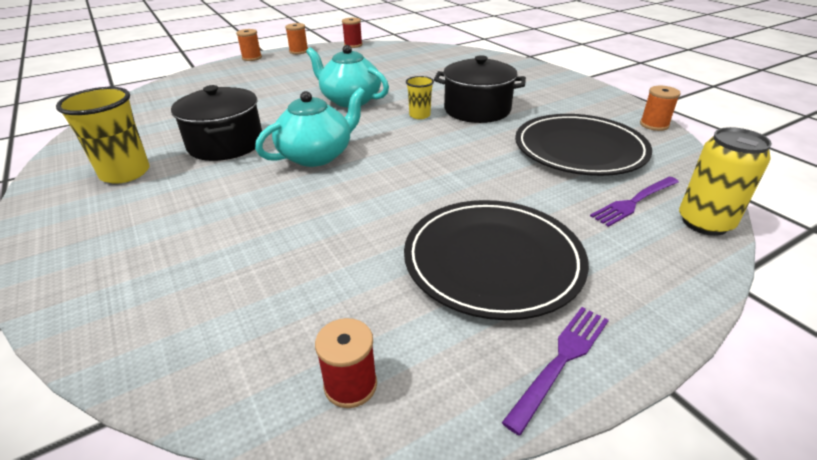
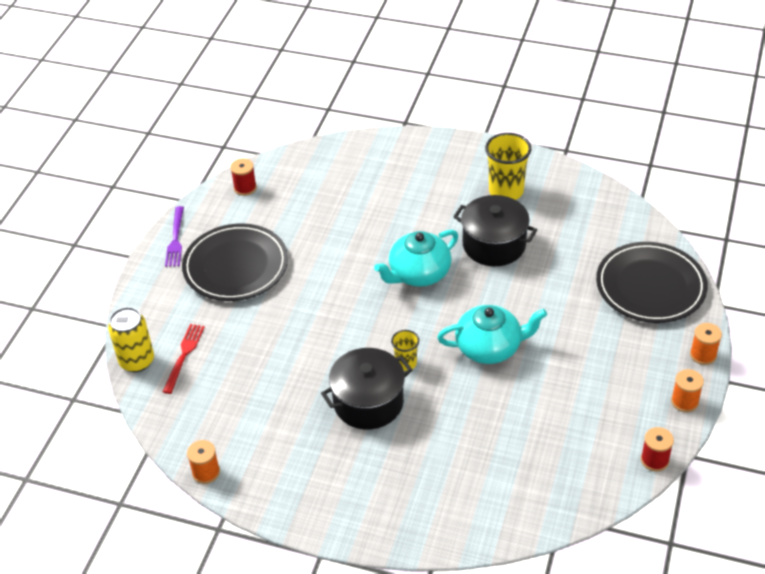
camera: 140 degrees right, 10 degrees up
turquoise teapot [255,87,366,167] -> turquoise teapot turned 45 degrees clockwise [374,230,458,287]
black plate [515,114,652,176] -> black plate moved to [596,242,708,323]
purple fork [590,177,679,227] -> red fork [163,324,205,394]

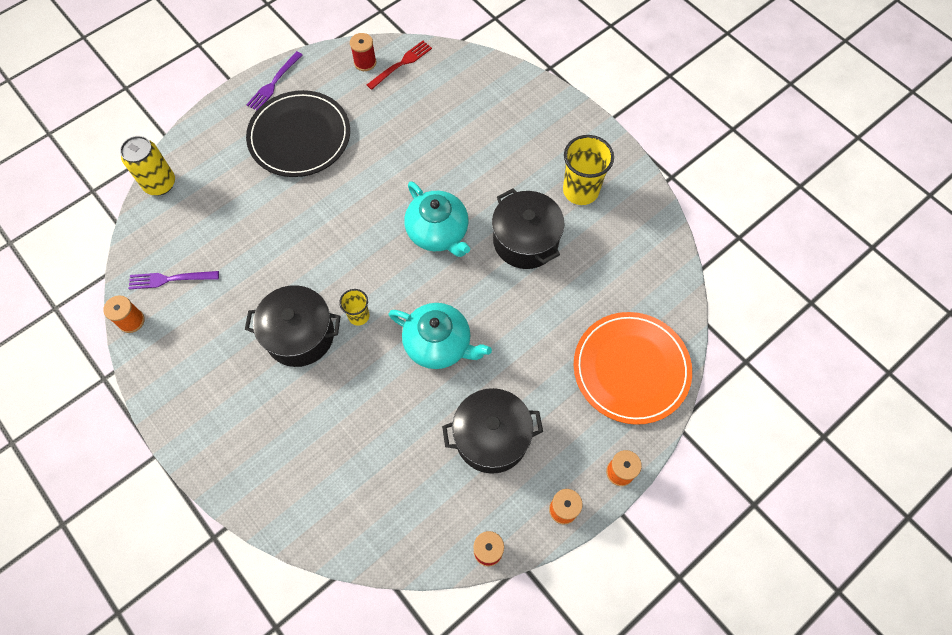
camera: 30 degrees right, 20 degrees up
red fork [163,324,205,394] -> red fork moved to [367,41,432,90]
turquoise teapot [374,230,458,287] -> turquoise teapot turned 120 degrees counterclockwise [404,181,470,257]
black plate [596,242,708,323] -> orange plate [574,312,692,425]
none -> purple fork [129,271,219,289]
none -> black pot [442,388,543,474]

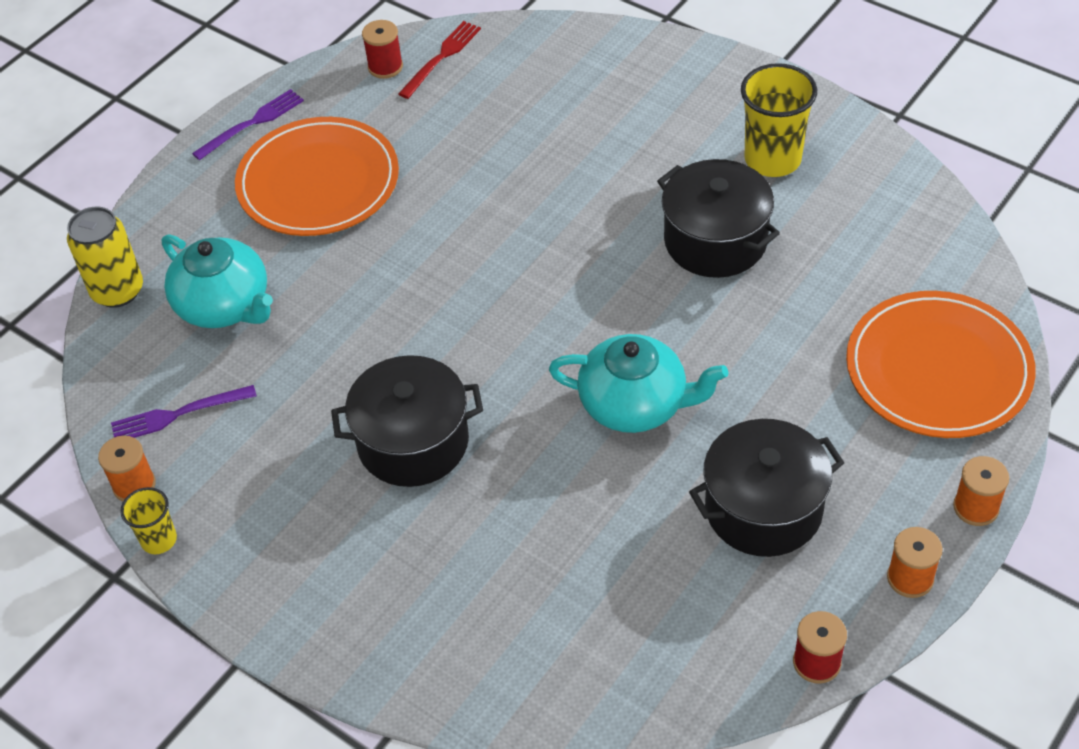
camera: 10 degrees left, 15 degrees down
purple fork [246,51,303,111] -> purple fork turned 150 degrees counterclockwise [192,89,304,160]
black plate [246,90,350,177] -> orange plate [235,117,399,236]
yellow cup [339,289,369,326] -> yellow cup moved to [120,487,177,554]
turquoise teapot [404,181,470,257] -> turquoise teapot moved to [162,234,273,328]

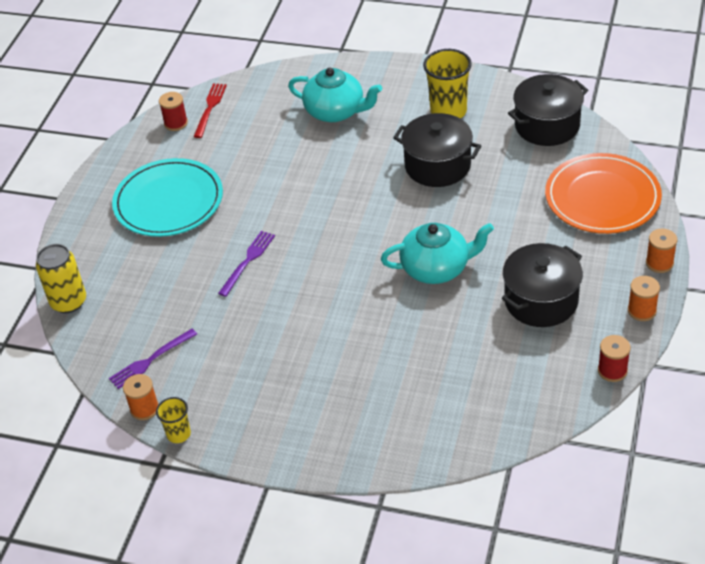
camera: 20 degrees left, 5 degrees down
turquoise teapot [162,234,273,328] -> turquoise teapot moved to [288,68,382,122]
purple fork [192,89,304,160] -> purple fork moved to [218,231,275,297]
orange plate [235,117,399,236] -> turquoise plate [112,158,223,237]
black pot [331,355,483,487] -> black pot moved to [508,74,588,146]

